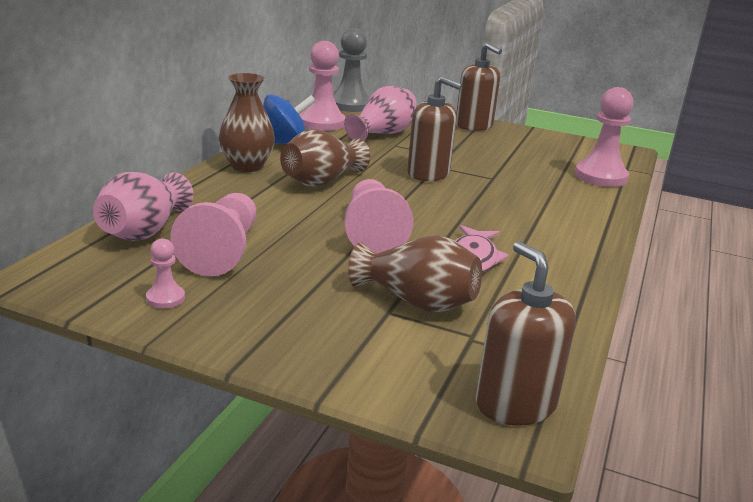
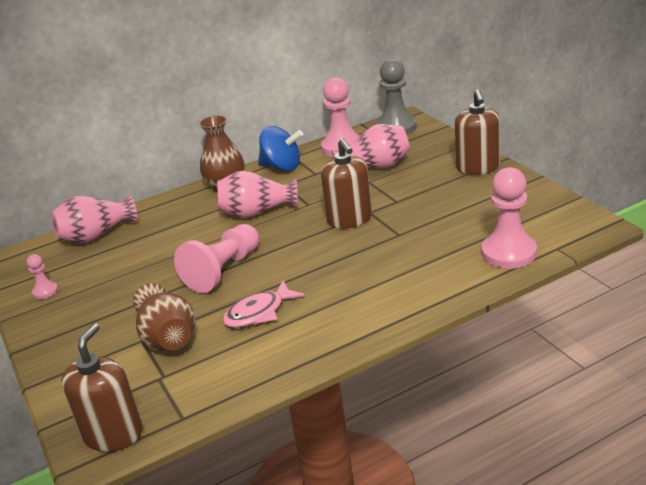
camera: 45 degrees right, 5 degrees up
pink pawn [170,193,256,276] -> none
brown vase [280,129,370,187] -> pink vase [217,171,298,218]

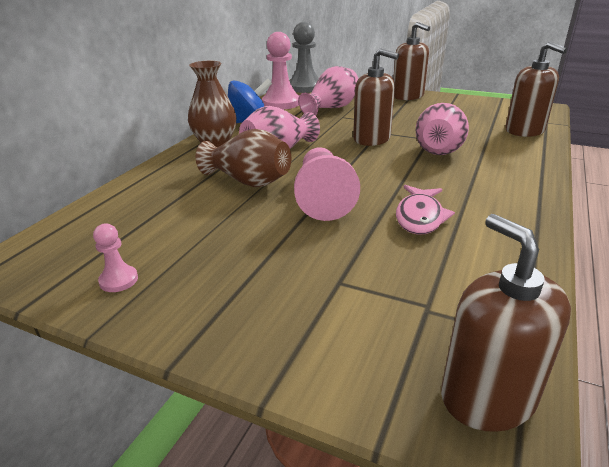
camera: 40 degrees left, 0 degrees up
pink vase [51,195,137,243] -> pink vase moved to [416,103,469,155]
brown vase [133,283,196,352] -> brown vase moved to [196,129,291,187]
pink pawn [481,167,537,269] -> brown soap dispenser [505,42,567,137]

